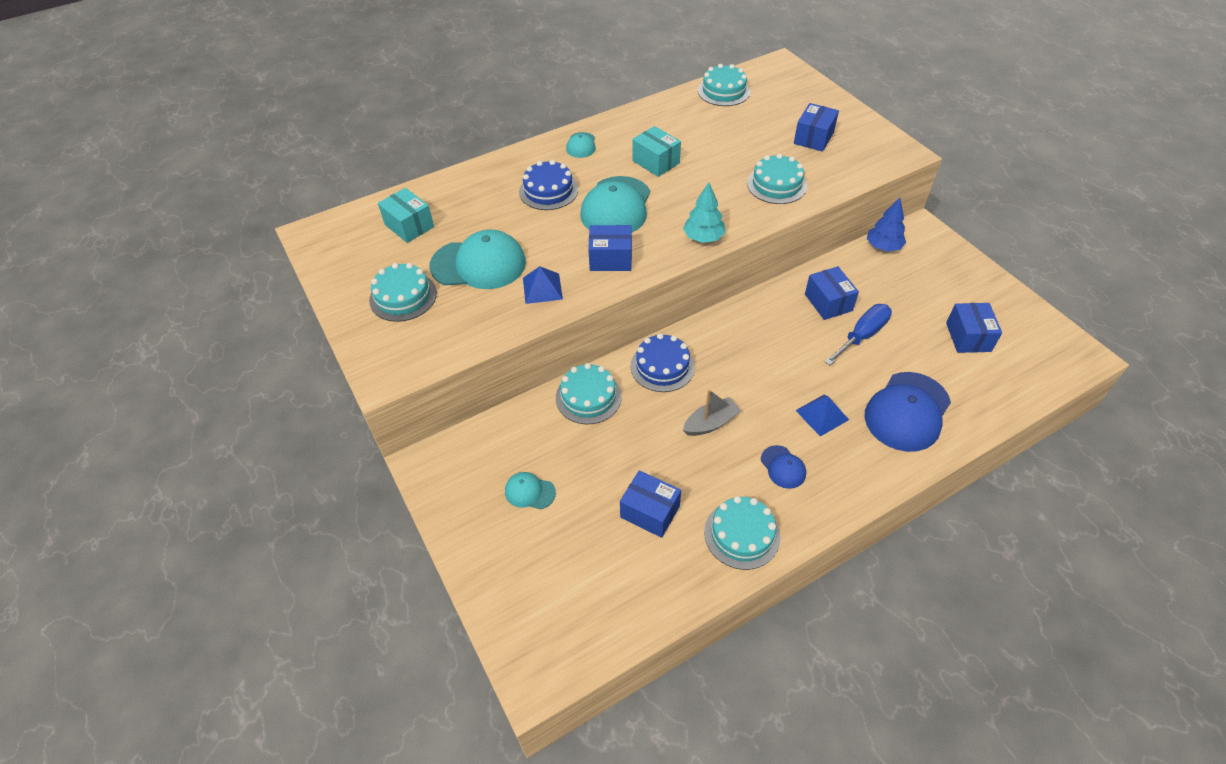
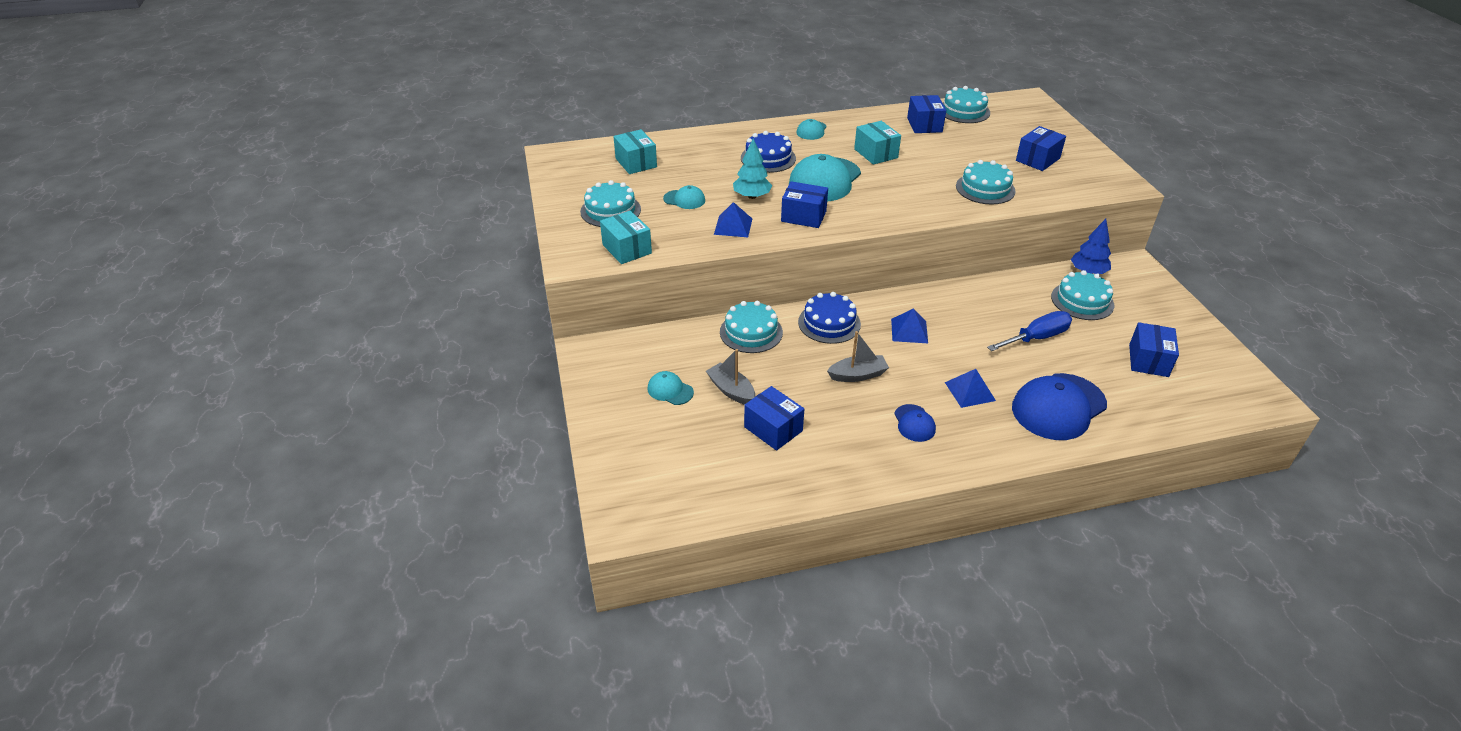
camera: 15 degrees right, 10 degrees down
turquoise cap [430,229,526,289] -> turquoise cap [663,185,705,209], size x0.49
turquoise tree [683,182,726,243] -> turquoise tree moved to [733,138,772,199]
turquoise cake [704,496,781,570] -> turquoise cake moved to [1051,270,1114,320]
blue box [805,266,859,320] -> blue box moved to [907,95,946,133]
none -> turquoise box [600,211,652,264]
none -> grey boat [706,349,755,405]
none -> blue pyramid [891,308,928,343]

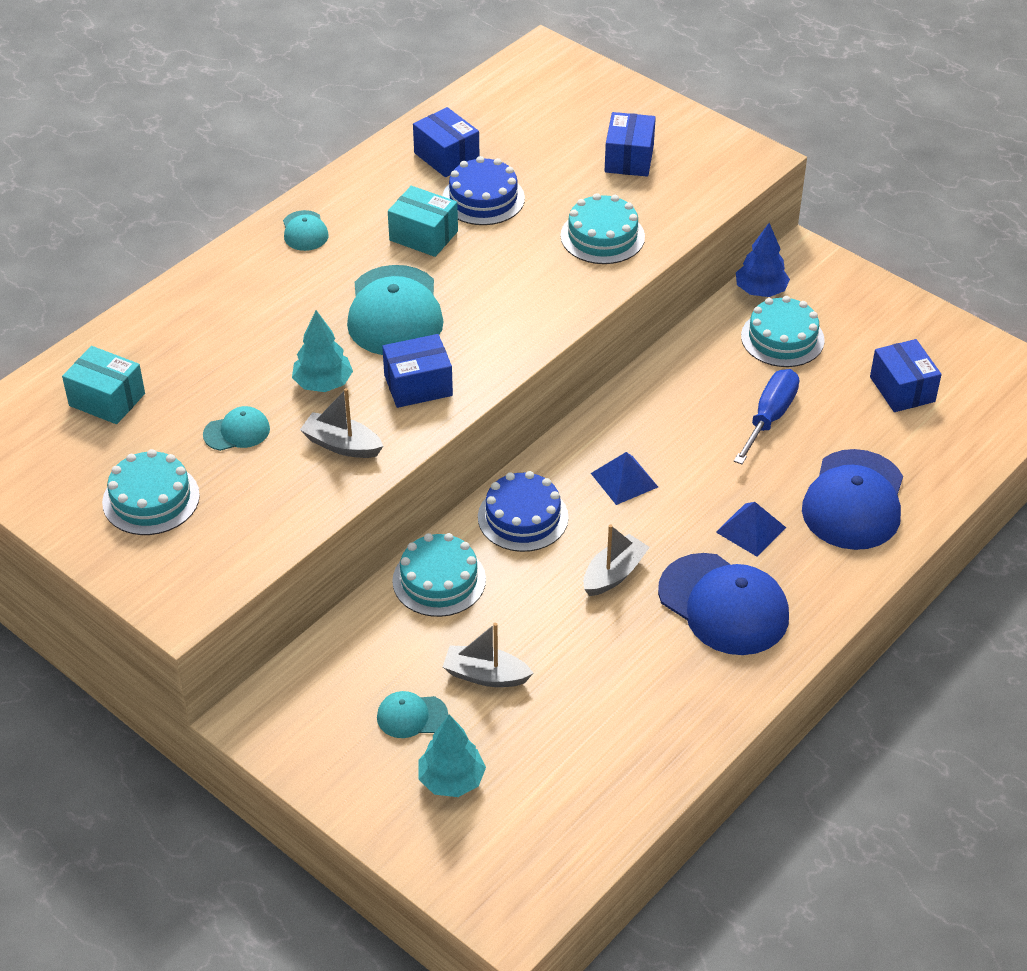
camera: 35 degrees left, 5 degrees up
turquoise box [600,211,652,264] -> none
blue pyramid [714,202,752,237] -> grey boat [300,388,383,458]
blue cake [741,131,796,173] -> blue cake moved to [443,156,525,225]
blue box [744,386,804,451] -> none
blue cap [894,404,936,442] -> blue cap [658,553,789,655], size x2.06
turquoise cake [943,86,990,123] -> none
none -> turquoise tree [418,715,486,797]

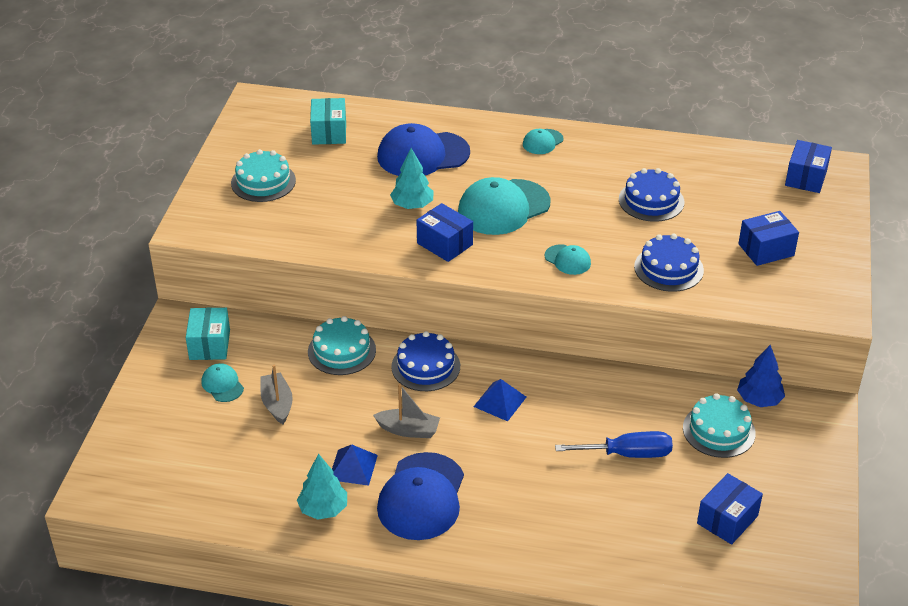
camera: 60 degrees right, 5 degrees down
turquoise cap [203,406,270,451] -> turquoise cap moved to [545,244,591,275]
grey boat [300,388,383,458] -> none
turquoise box [388,186,458,257] -> turquoise box moved to [186,308,230,360]
blue box [413,107,479,177] -> blue box moved to [785,140,832,193]
turquoise tree [418,715,486,797] -> turquoise tree moved to [297,454,347,520]
turquoise cake [560,193,645,264] -> blue cake [634,234,704,292]
blue pyramid [716,502,786,557] -> blue pyramid moved to [332,445,378,486]
blue cap [802,449,903,550] -> blue cap moved to [377,123,470,176]

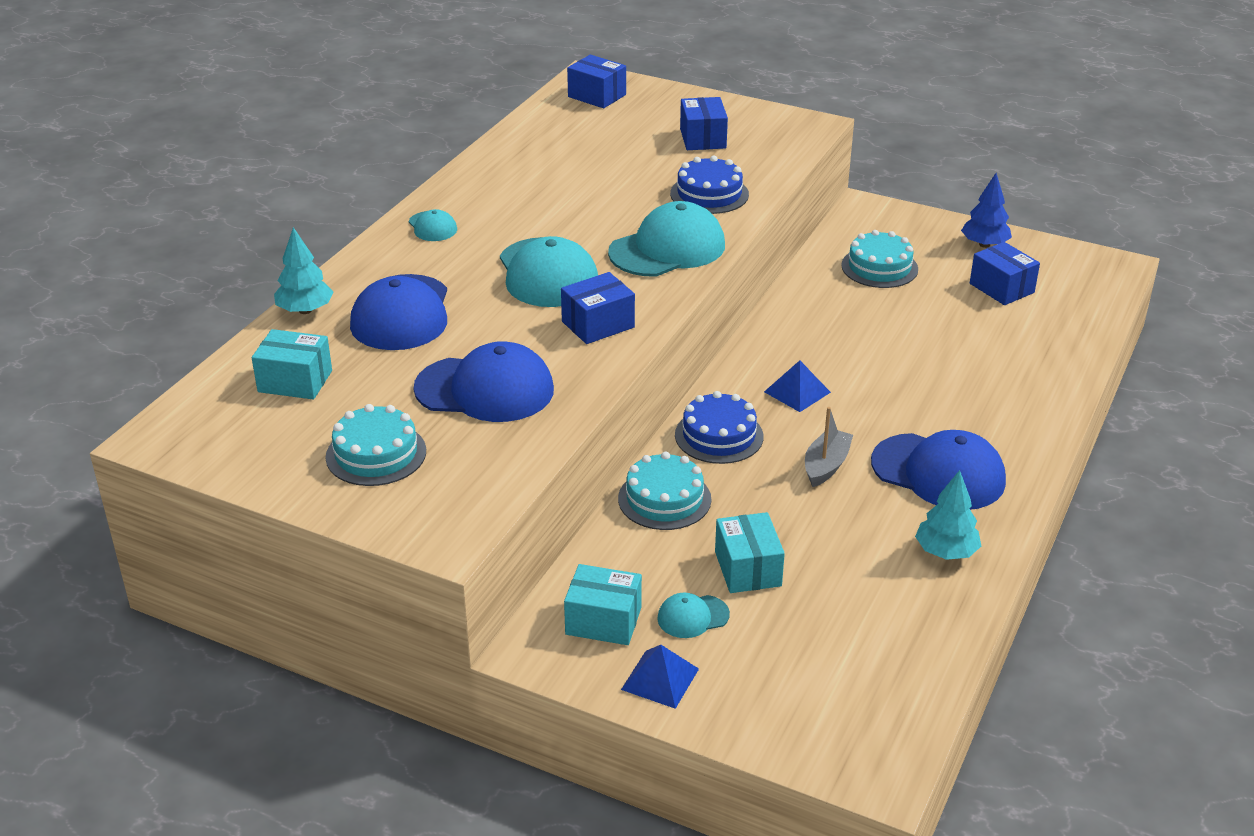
camera: 75 degrees left, 5 degrees down
grey boat [261,364,293,424] -> turquoise box [715,512,785,593]
blue pyramid [332,445,378,486] -> blue pyramid moved to [621,645,699,709]
turquoise tree [390,148,434,209] -> turquoise tree moved to [274,227,334,314]
turquoise cap [545,244,591,275] -> turquoise cap [608,201,725,276], size x2.06
blue screwdriver [555,431,673,458] -> none
blue cake [619,168,684,222] -> none
blue tree [737,345,785,407] -> blue tree moved to [961,173,1012,248]
none -> blue cap [413,341,554,422]

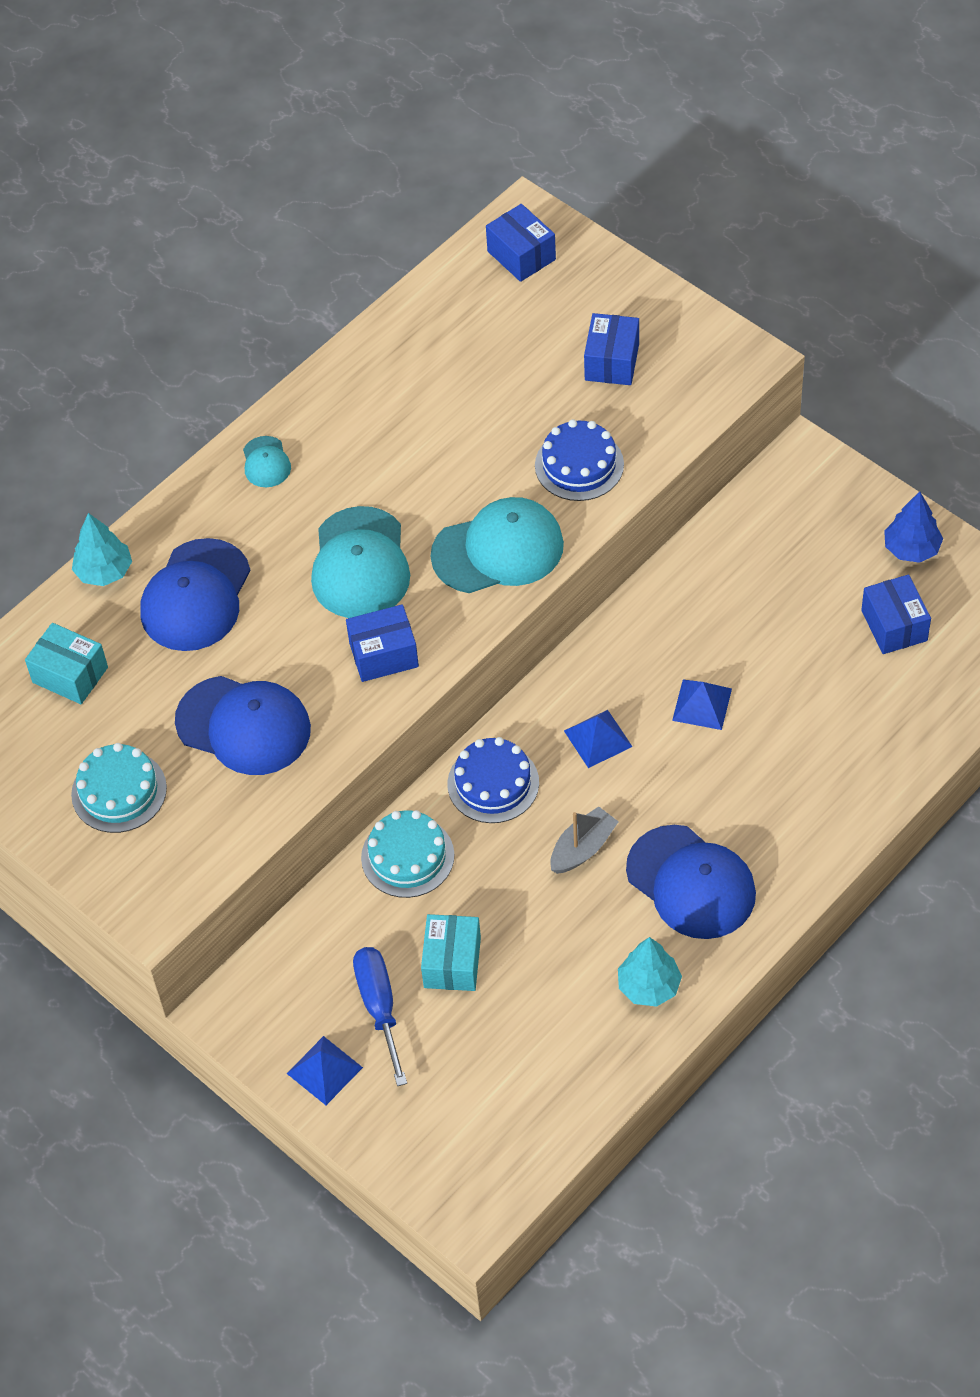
camera: 20 degrees right, 20 degrees up
turquoise box [564,564,642,645] -> none
turquoise cap [657,593,730,638] -> blue screwdriver [353,947,407,1086]
turquoise cake [841,230,918,288] -> none
none -> blue pyramid [672,680,732,730]

